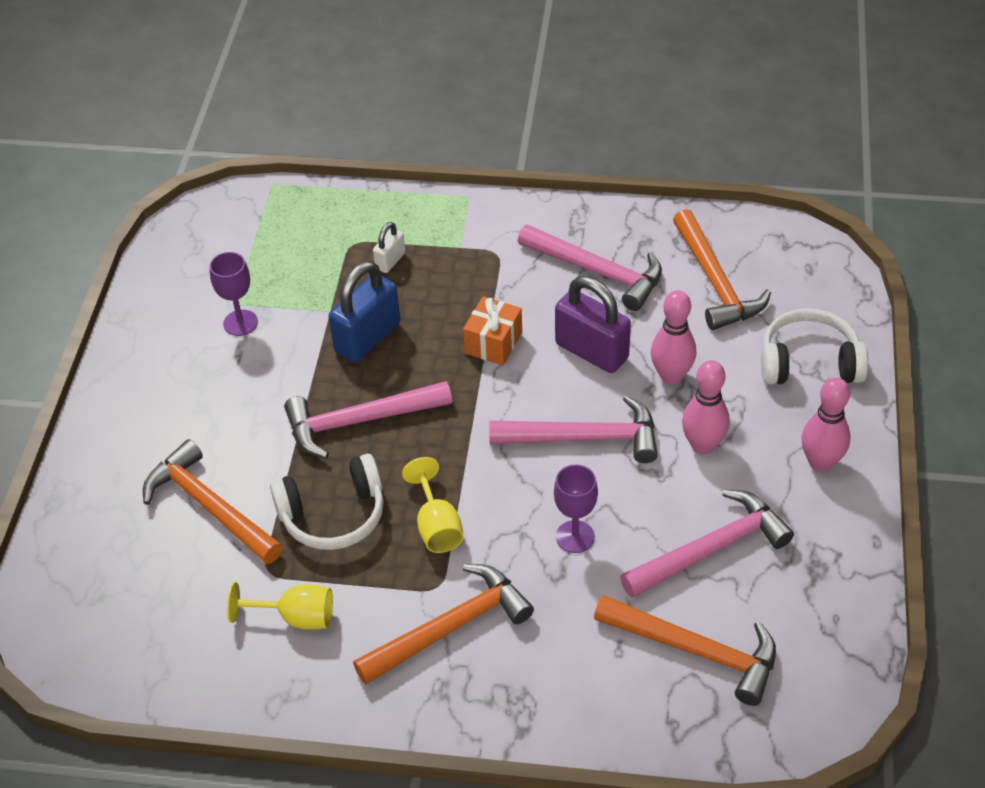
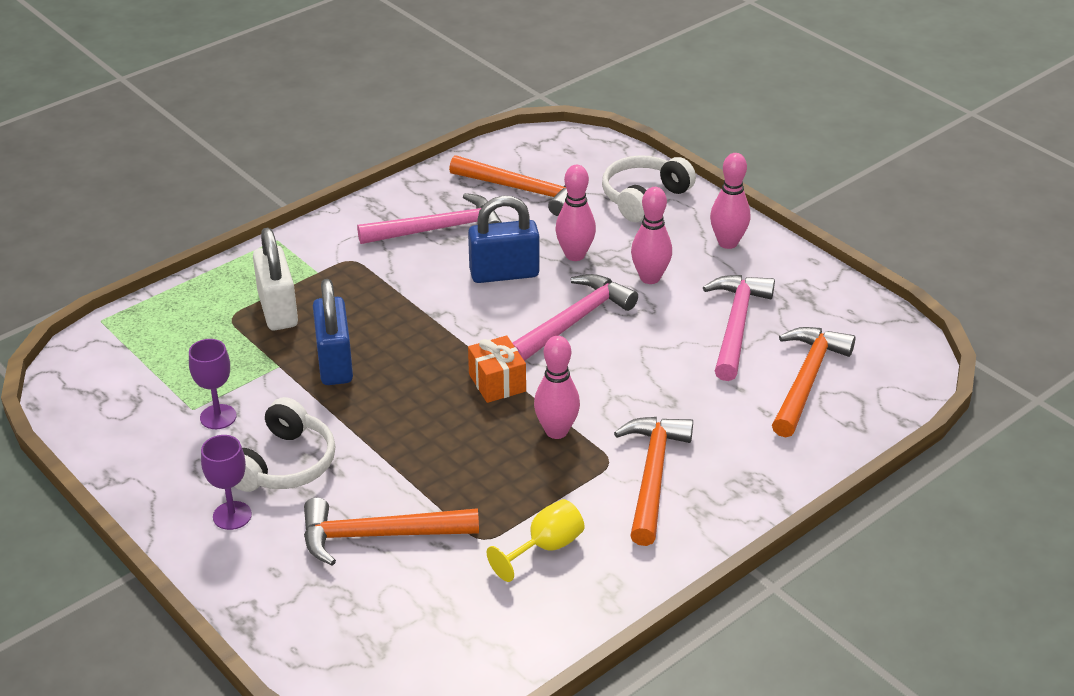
camera: 50 degrees left, 10 degrees down
white headphones [270,454,384,550] -> white headphones moved to [234,397,335,492]
pink hammer [284,381,452,458] -> none
white padlock [373,222,405,273] -> white padlock [253,228,298,330], size x1.93
yellow goblet [402,457,464,553] -> pink bowling pin [534,336,580,439]
orange gift [463,296,522,365] -> orange gift moved to [468,336,526,403]
purple goblet [554,465,598,553] -> purple goblet moved to [201,435,252,530]
purple padlock [555,276,631,373] -> blue padlock [468,196,540,283]
orange hammer [594,595,776,706] -> orange hammer turned 45 degrees counterclockwise [772,327,855,437]

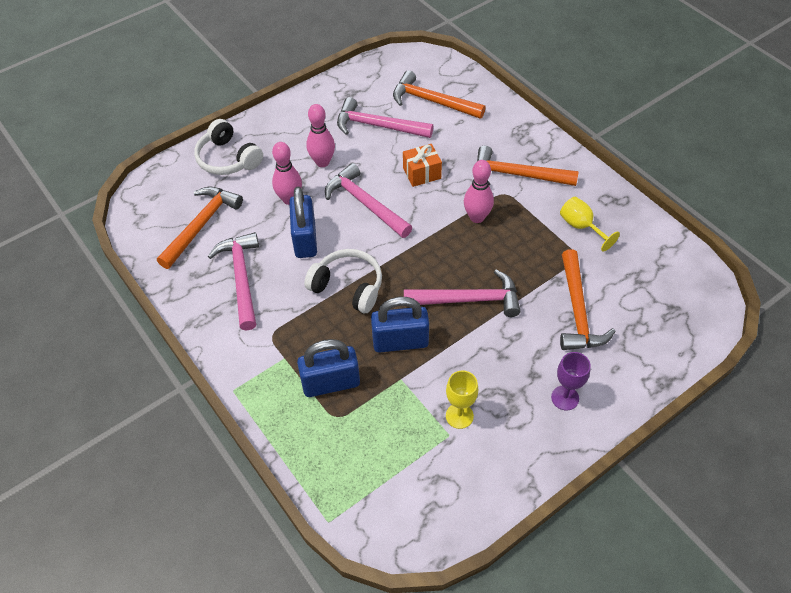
camera: 85 degrees left, 15 degrees up
purple goblet [189,339,236,429] -> yellow goblet [446,370,478,429]
white headphones [234,397,335,492] -> white headphones moved to [304,249,382,313]
white padlock [253,228,298,330] -> blue padlock [297,339,360,397]
orange gift [468,336,526,403] -> orange gift moved to [403,144,442,187]
pink bowling pin [710,153,750,249] -> none
none -> pink hammer [404,269,520,317]

